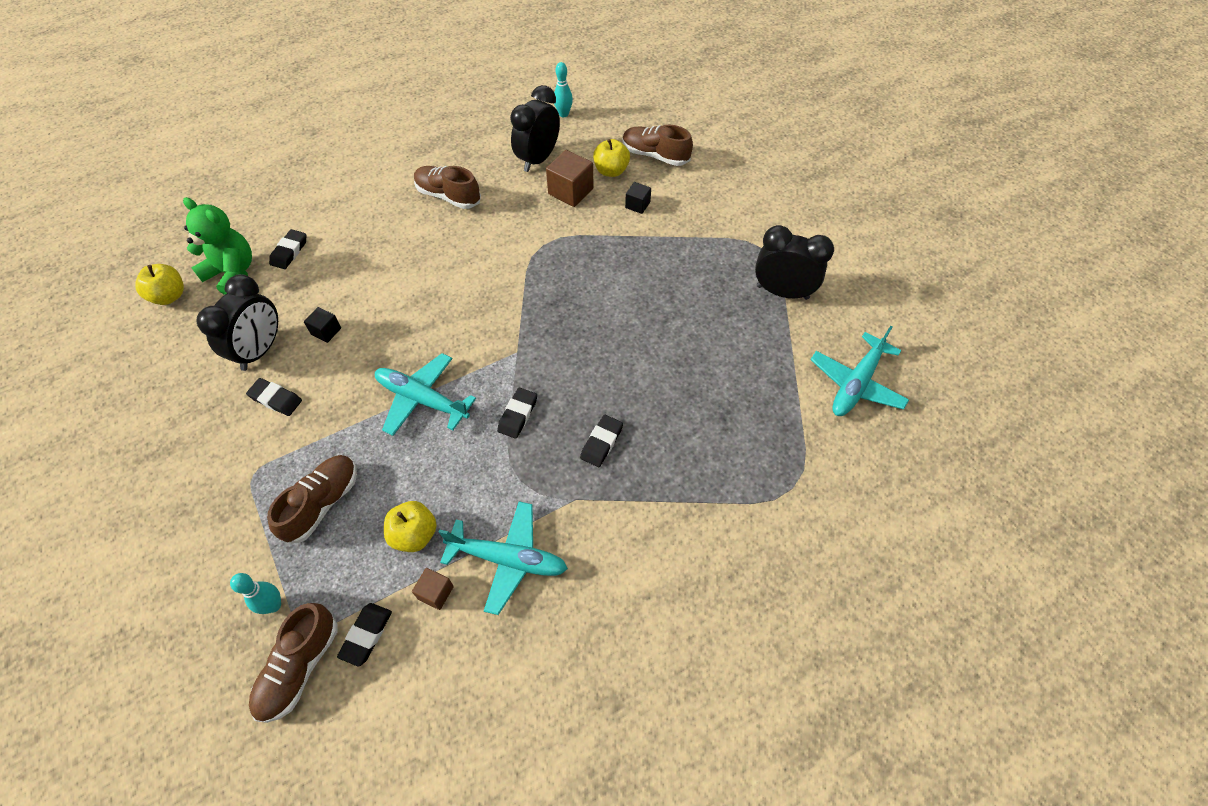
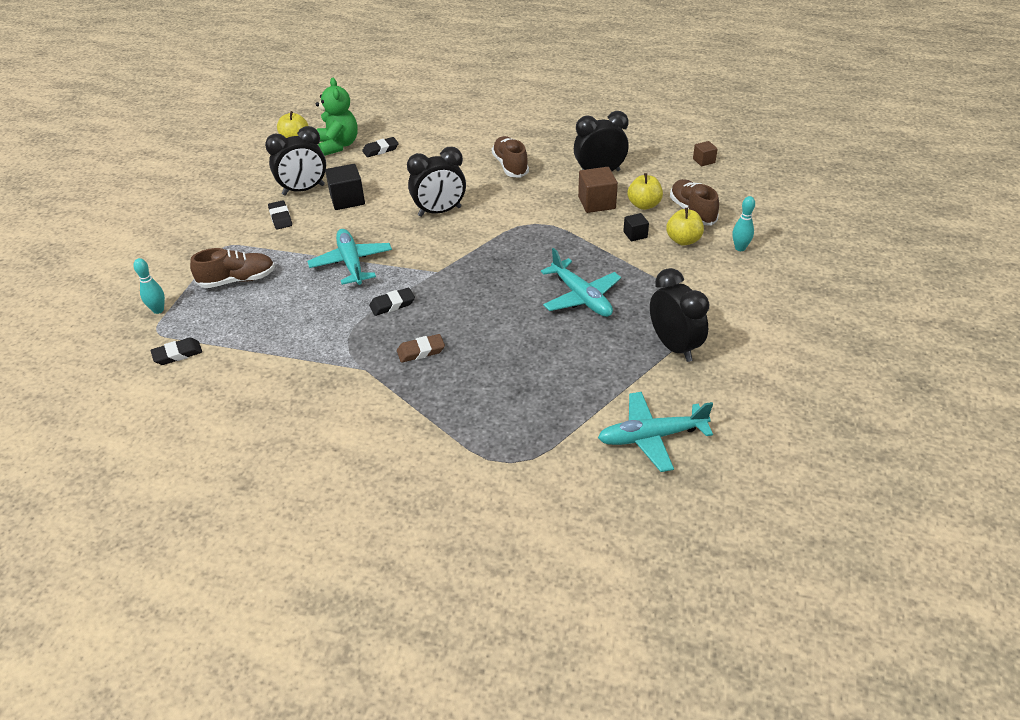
camera: 45 degrees right, 15 degrees down
brown shoe [249,603,338,723] -> none
black cube [304,307,341,343] -> black cube [325,164,365,210], size x1.76
yellow apple [384,501,437,552] -> yellow apple moved to [666,208,704,246]
brown cube [412,568,454,610] -> brown cube moved to [693,141,718,166]
turquoise plane [439,501,568,615] -> turquoise plane moved to [541,248,621,317]
turquoise bowling pin [554,62,573,117] -> turquoise bowling pin moved to [732,196,755,251]
black eraser [580,415,623,467] -> brown eraser [397,334,445,363]
none -> black clock [407,147,466,217]

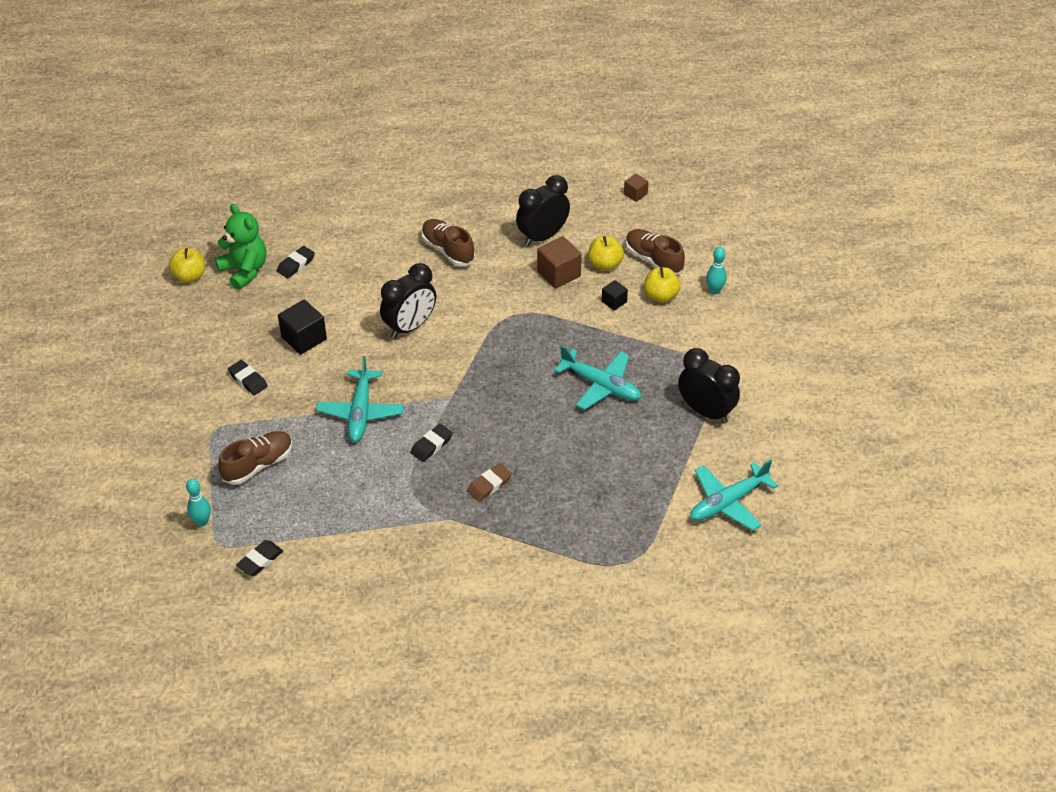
camera: 25 degrees left, 5 degrees up
black clock [265,126,326,195] -> none
turquoise plane [307,229,392,285] -> turquoise plane turned 135 degrees counterclockwise [316,356,404,442]

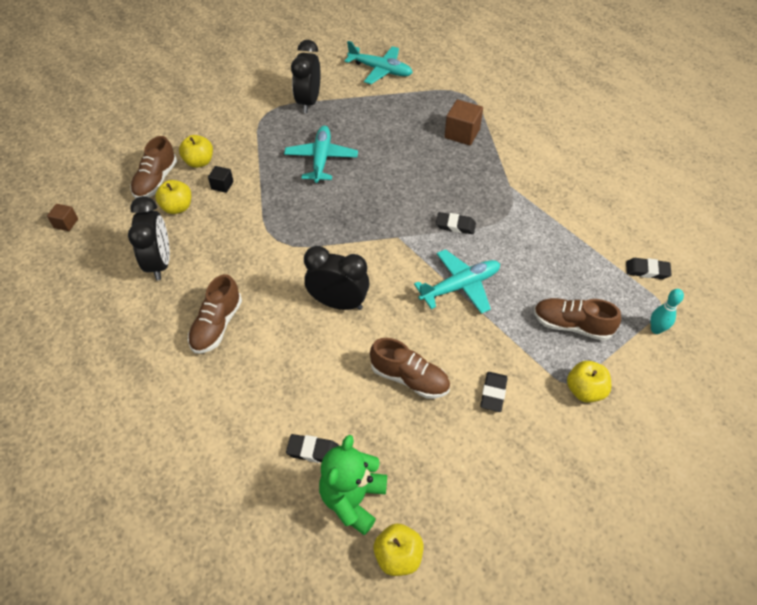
camera: 120 degrees left, 5 degrees up
black cube [278,299,327,355] -> brown shoe [370,338,450,399]
brown eraser [467,463,512,502] -> none
black clock [516,175,570,246] -> black clock turned 120 degrees counterclockwise [128,196,170,281]
brown cube [537,236,582,289] -> brown cube moved to [444,100,483,145]
turquoise bowling pin [706,247,727,294] -> none
none -> yellow apple [567,361,612,403]

